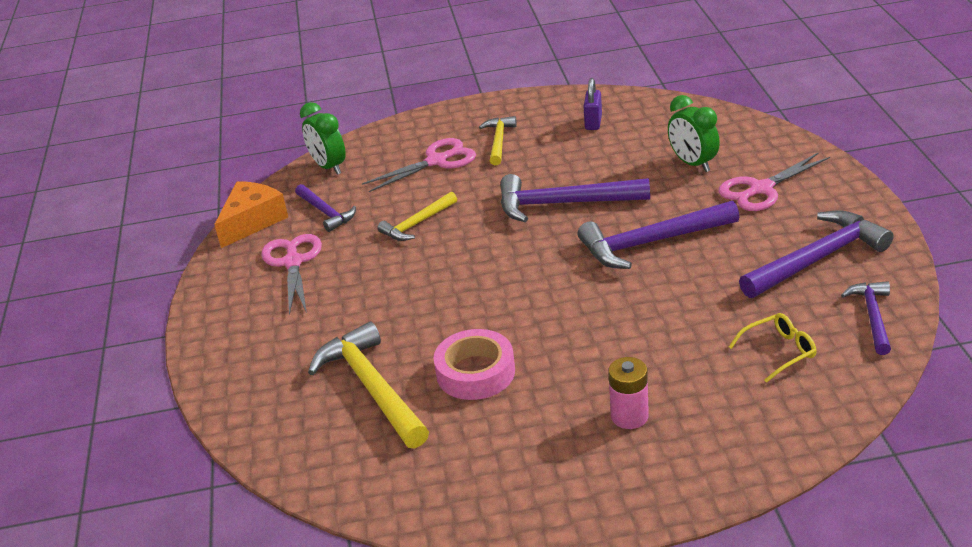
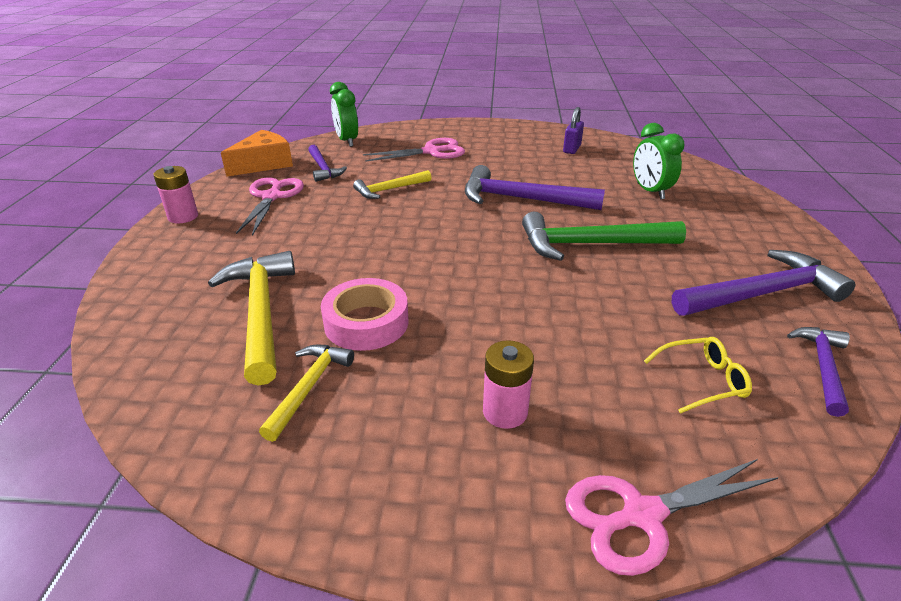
camera: 10 degrees right, 0 degrees up
yellow hammer [479,116,517,165] -> yellow hammer moved to [259,345,354,442]
purple hammer [578,201,739,269] -> green hammer [522,212,686,261]
pink scissors [718,152,830,211] -> pink scissors moved to [565,459,779,576]
none -> pink battery [154,166,198,224]

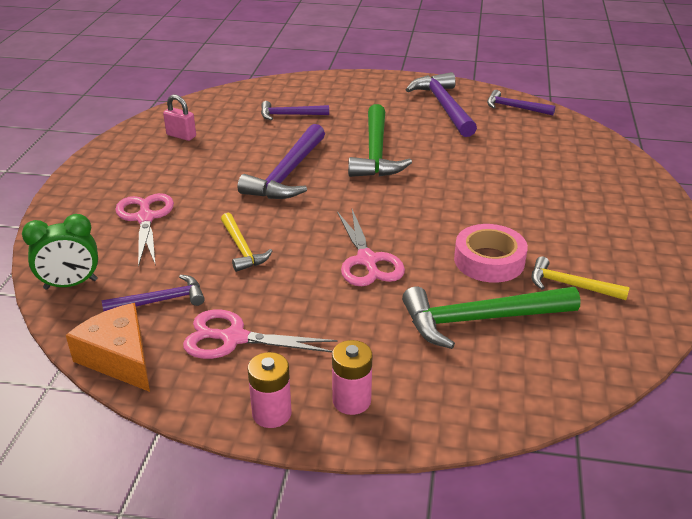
camera: 85 degrees left, 0 degrees up
yellow hammer [208,251,295,386] -> green hammer [402,286,581,349]
pink battery [483,340,534,429] -> pink battery moved to [332,340,372,415]
purple padlock [563,107,584,154] -> pink padlock [163,95,196,141]
pink scissors [565,459,779,576] -> pink scissors moved to [337,209,405,286]
green clock [633,123,684,200] -> purple hammer [261,101,329,120]
yellow glasses [644,337,752,414] -> none

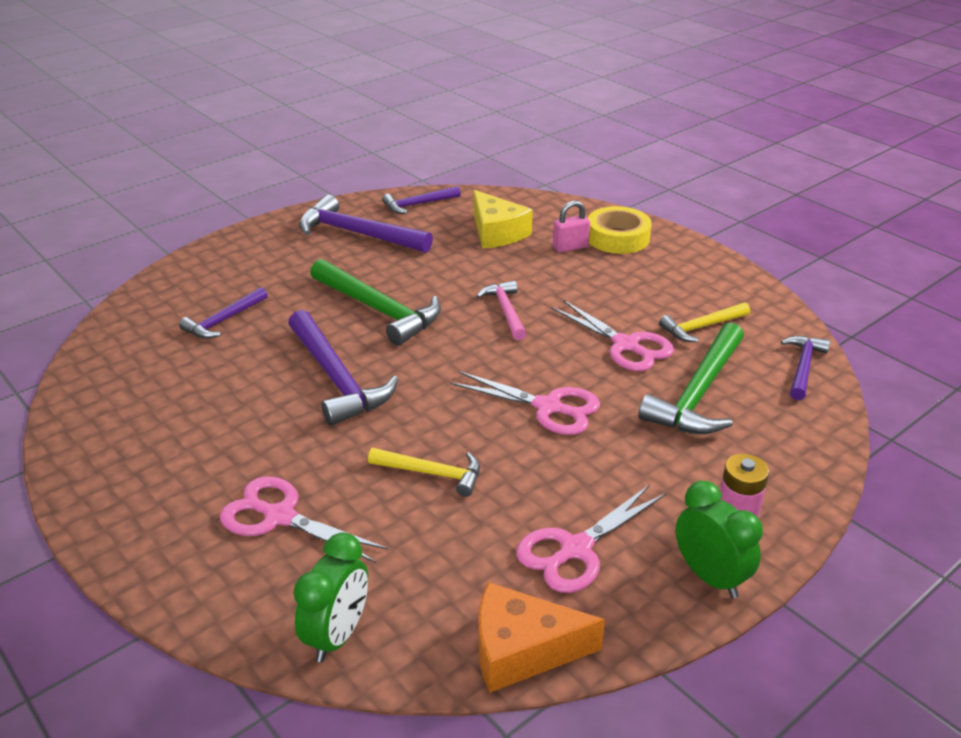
camera: 50 degrees left, 0 degrees up
purple hammer [101,275,205,311] -> purple hammer moved to [781,336,830,400]
pink padlock [163,95,196,141] -> pink padlock moved to [553,201,590,253]
pink battery [248,352,292,428] -> green clock [676,481,763,598]
pink tape [454,224,528,283] -> pink scissors [551,300,674,371]
none -> yellow cheese [473,190,533,249]
none -> pink hammer [477,280,526,340]
none -> yellow tape [588,206,652,254]

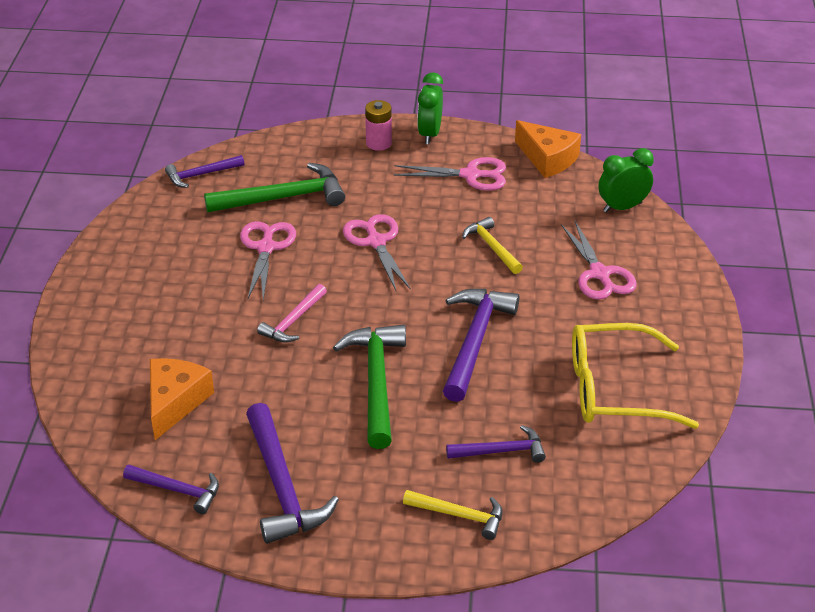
camera: 135 degrees left, 5 degrees up
yellow cheese [473,190,533,249] -> orange cheese [150,358,214,440]
pink padlock [553,201,590,253] -> none
yellow tape [588,206,652,254] -> none
yellow hammer [659,302,750,342] -> yellow hammer moved to [403,490,502,540]
none -> yellow glasses [572,323,699,429]

